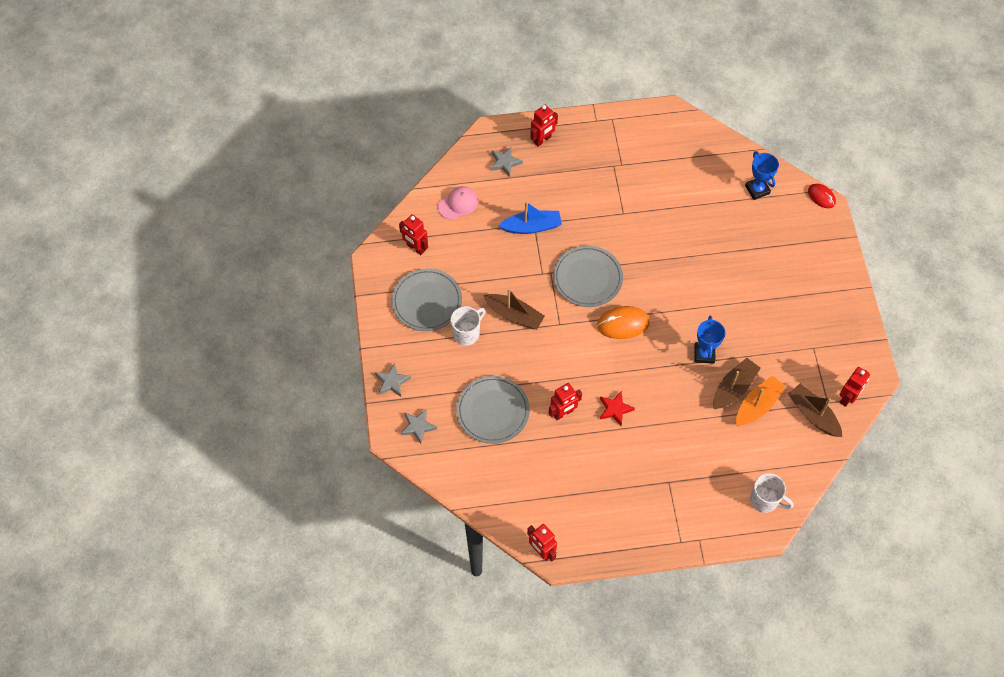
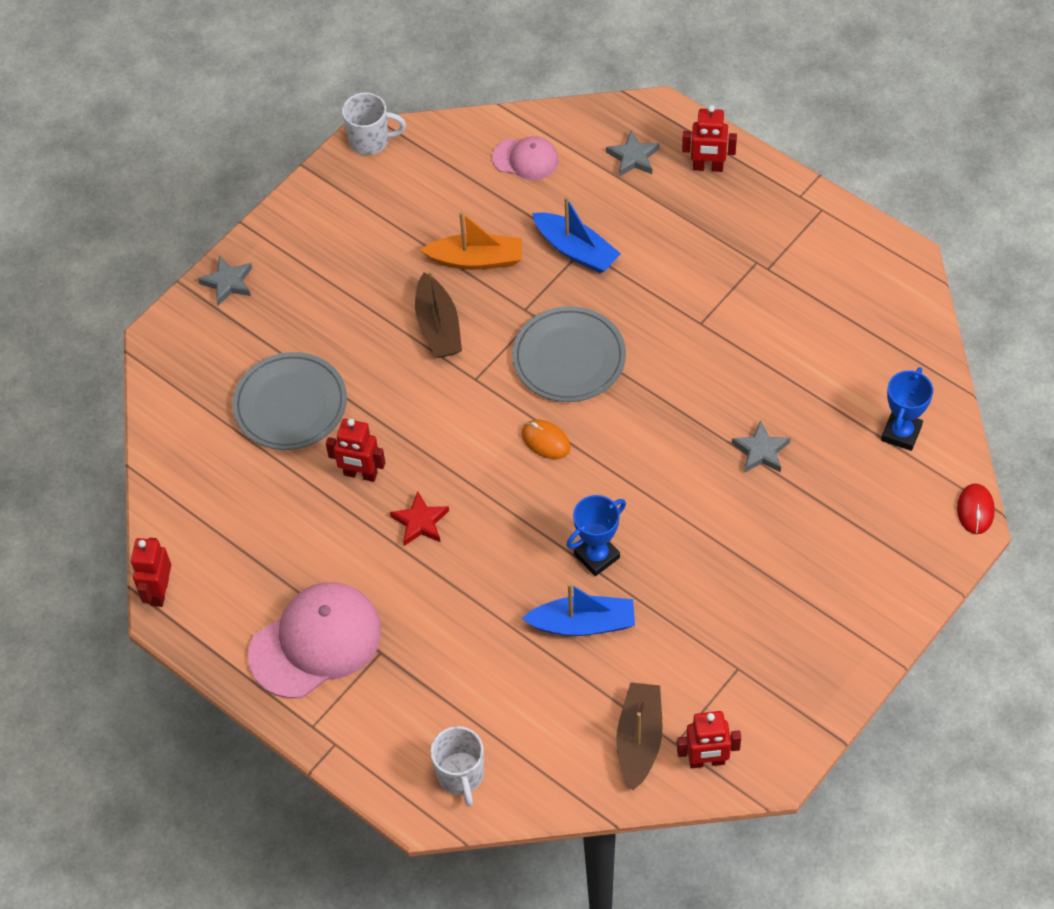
camera: 50 degrees right, 5 degrees down
grey plate [392,268,462,331] -> none
red robot [399,214,428,255] -> none
grey star [401,409,437,444] -> grey star moved to [732,420,791,473]
white mug [451,306,485,345] -> white mug moved to [342,92,406,155]
orange mouse [597,306,650,339] -> orange mouse [522,420,571,459], size x0.64
brown boat [713,358,760,409] -> blue boat [521,583,635,636]
orange boat [736,375,786,426] -> orange boat moved to [420,212,522,270]
none -> pink cap [248,582,381,699]

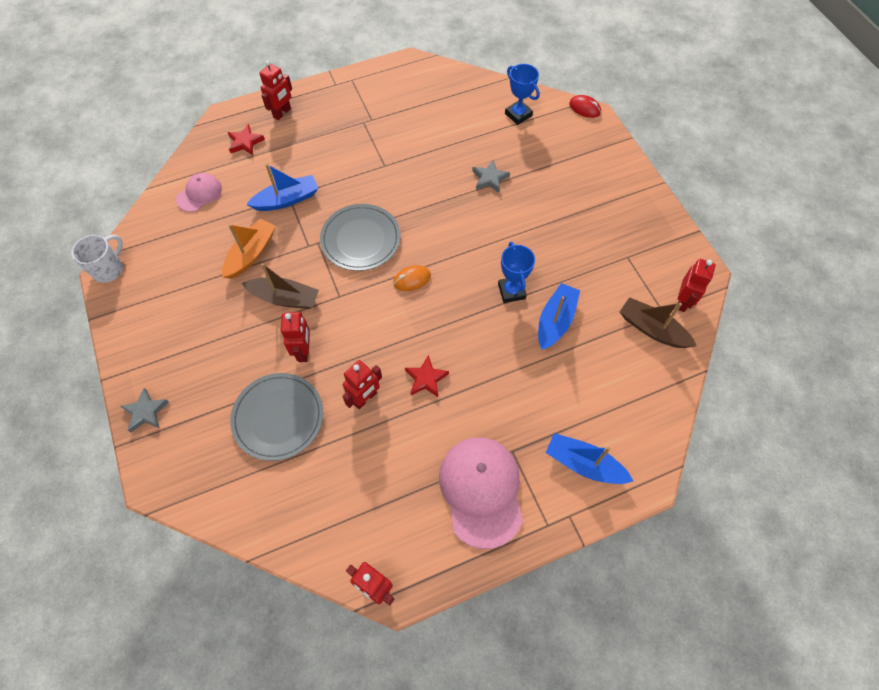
camera: 65 degrees left, 5 degrees up
white mug [430,726,484,807] -> none
grey star [606,131,660,177] -> red star [228,124,265,155]
none -> red robot [281,312,310,362]
none -> blue boat [546,433,633,484]

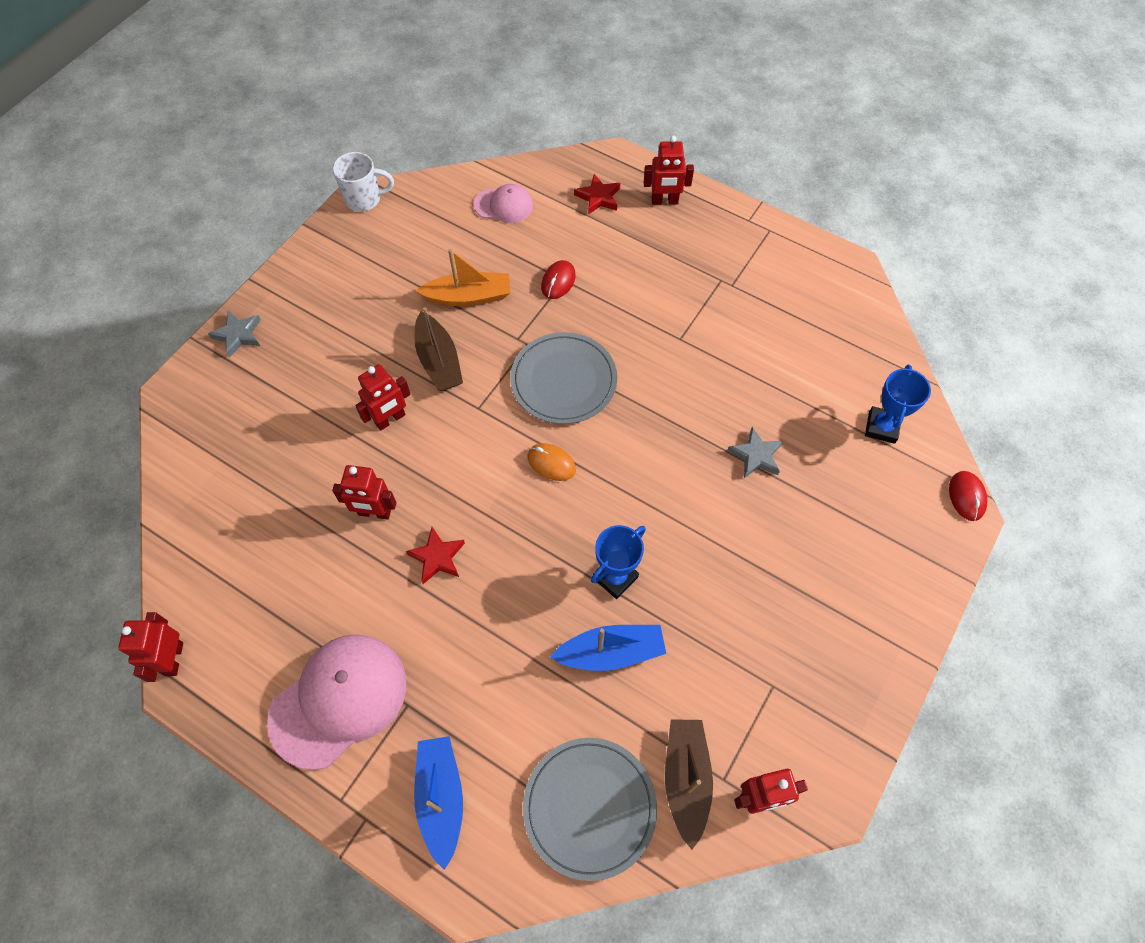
camera: 55 degrees right, 0 degrees up
grey plate [230,373,323,461] -> grey plate moved to [523,738,657,881]
blue boat [246,164,318,211] -> red mouse [541,260,576,299]

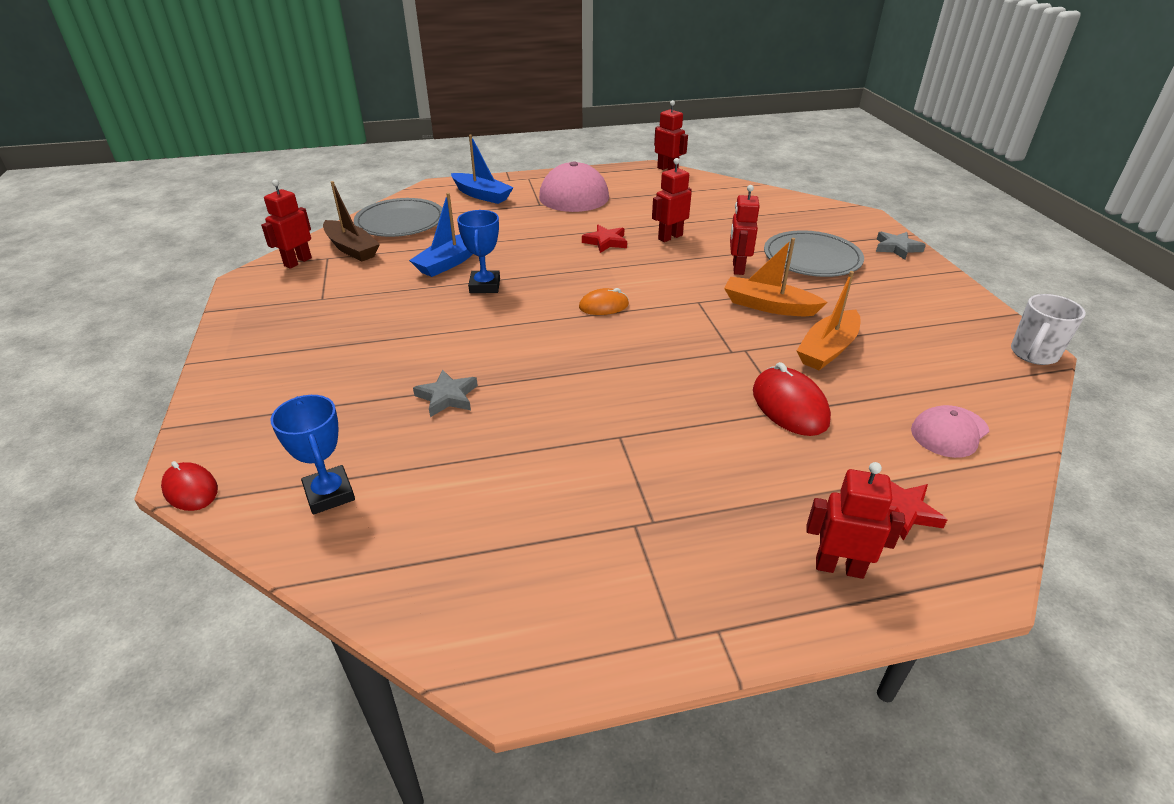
camera: 135 degrees right, 25 degrees down
brown boat [414,307,463,391] -> orange boat [724,238,828,316]
grey plate [510,332,617,424] -> grey plate moved to [764,230,864,277]
red mouse [541,260,576,299] -> red mouse [753,362,831,436], size x1.57
red robot [644,136,694,205] -> red robot turned 60 degrees clockwise [807,462,905,579]

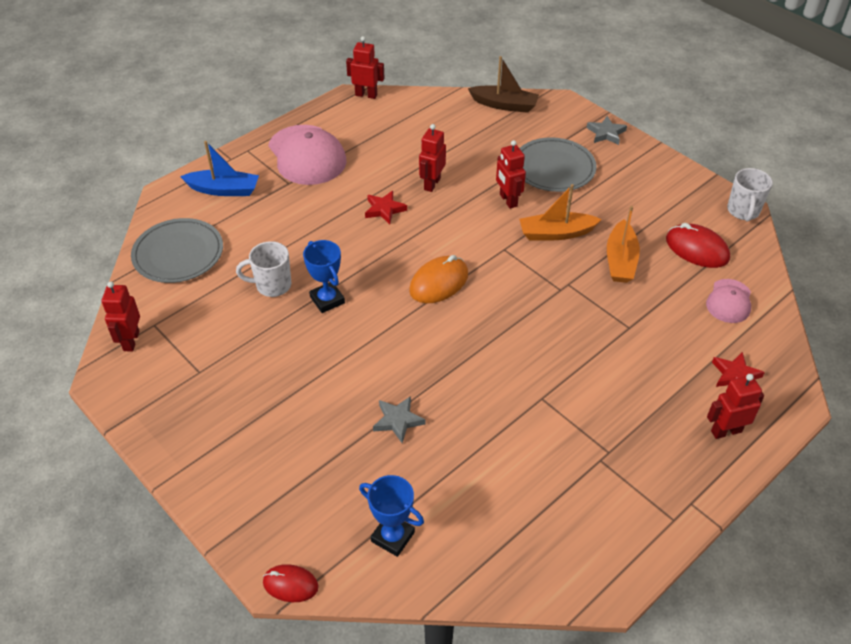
camera: 30 degrees left, 10 degrees up
brown boat [323,181,380,262] -> brown boat moved to [468,56,539,113]
blue boat [409,193,473,277] -> white mug [236,241,291,297]
orange mouse [579,288,629,315] -> orange mouse [409,255,468,303], size x1.57
red mouse [753,362,831,436] -> red mouse moved to [666,223,730,268]

